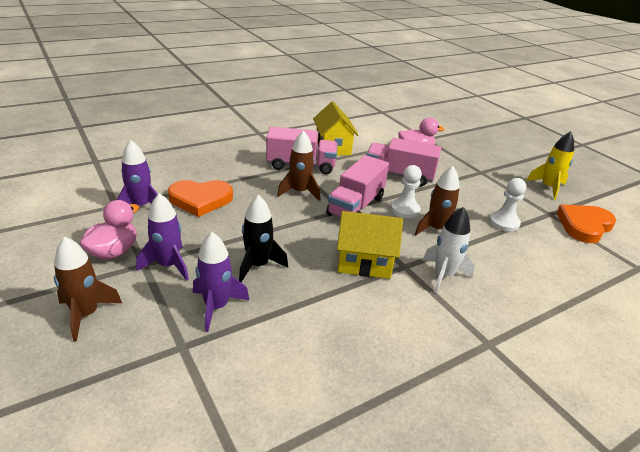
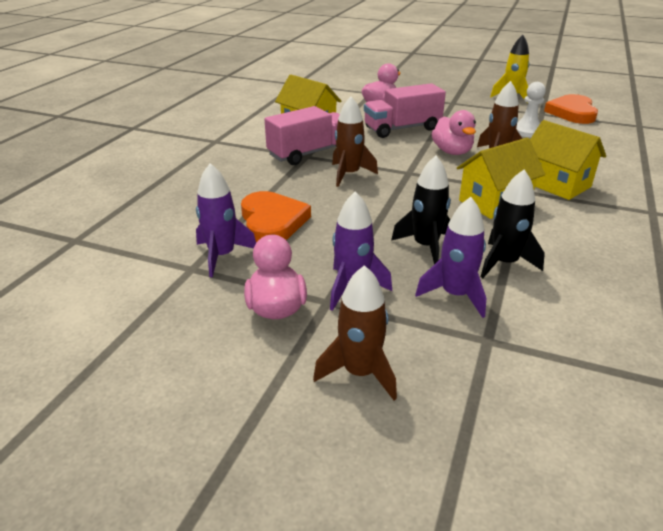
camera: 35 degrees left, 0 degrees up
orange heart [168,180,233,217] -> orange heart turned 60 degrees counterclockwise [241,191,311,243]
pink truck [326,155,389,218] -> none
white pawn [391,165,422,218] -> pink duck [432,110,476,155]
white rocket [423,207,475,293] -> yellow house [530,120,606,200]
none -> black rocket [481,169,545,278]

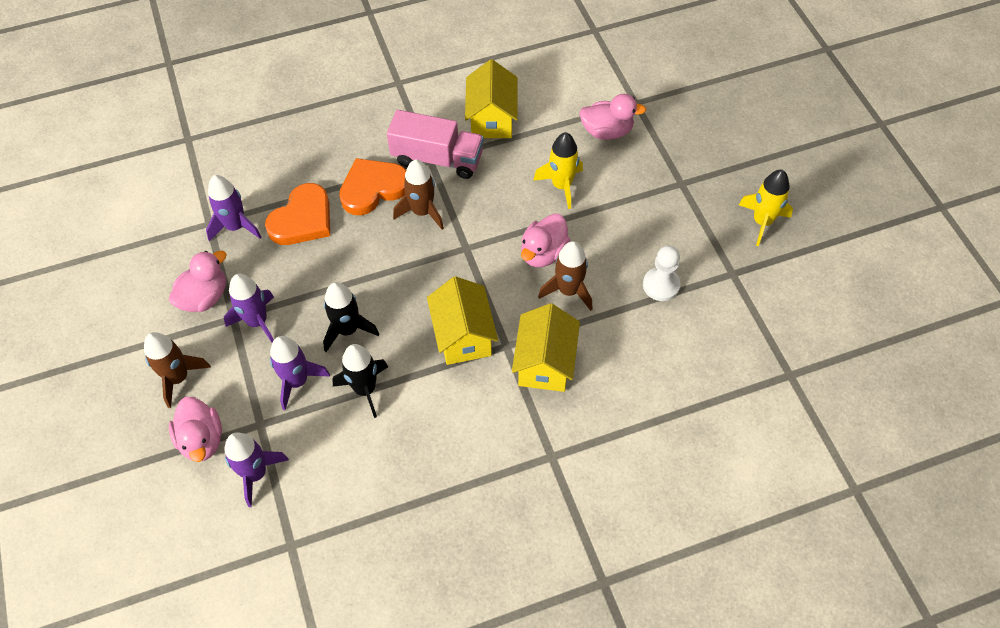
camera: 50 degrees right, 25 degrees up
pink truck [364,83,446,138] -> yellow rocket [533,132,583,209]
yellow house [457,138,545,219] -> yellow house turned 60 degrees clockwise [427,276,498,365]
orange heart [544,94,598,124] -> orange heart moved to [339,158,406,215]
none -> pink duck [169,397,222,462]
none -> purple rocket [224,432,289,507]

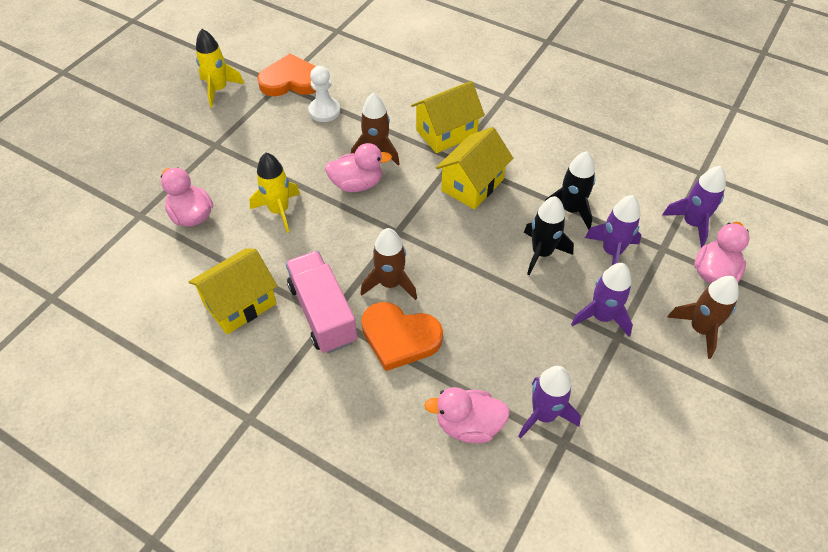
camera: 130 degrees left, 5 degrees down
pink duck [169,251,227,312] -> pink duck moved to [424,387,510,443]
orange heart [265,183,330,245] -> orange heart moved to [257,53,316,96]

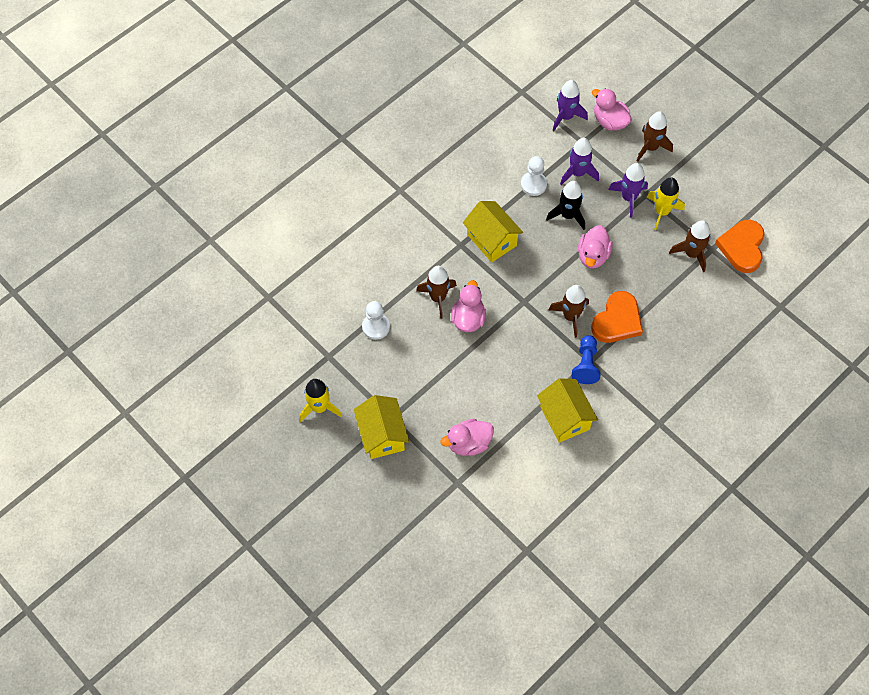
camera: 75 degrees left, 10 degrees up
yellow rocket [249,153,300,233] -> yellow rocket moved to [646,177,685,230]
orange heart [257,53,316,96] -> orange heart moved to [715,220,765,273]
pink truck [285,251,357,354] -> blue pawn [572,335,601,384]
yellow house [411,81,485,153] -> yellow house moved to [354,395,409,459]
pink duck [424,387,510,443] -> pink duck moved to [578,225,613,269]
purple rocket [518,366,581,439] -> brown rocket [669,220,711,272]
black rocket [545,151,595,230] -> white pawn [521,156,547,196]

